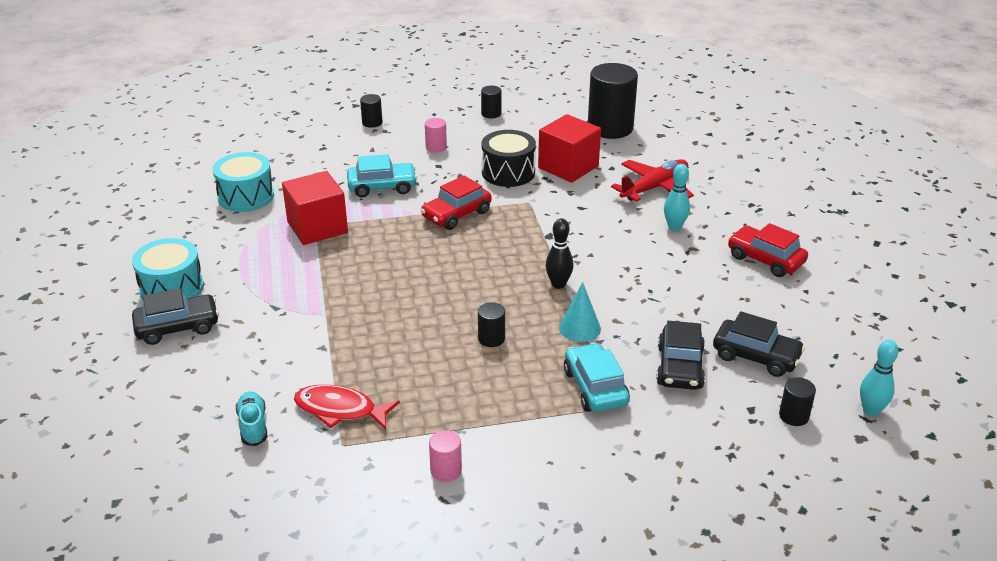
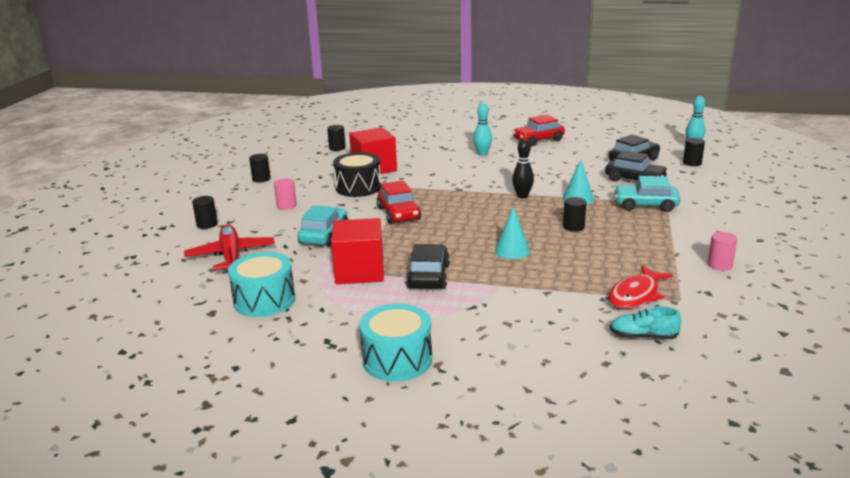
camera: 65 degrees left, 10 degrees down
black car [132,288,219,345] -> black car moved to [406,244,450,289]
black cylinder [588,63,638,139] -> black cylinder [327,125,346,151], size x0.45
red plane [611,159,694,202] -> red plane moved to [184,224,275,270]
none -> turquoise cone [495,206,530,259]

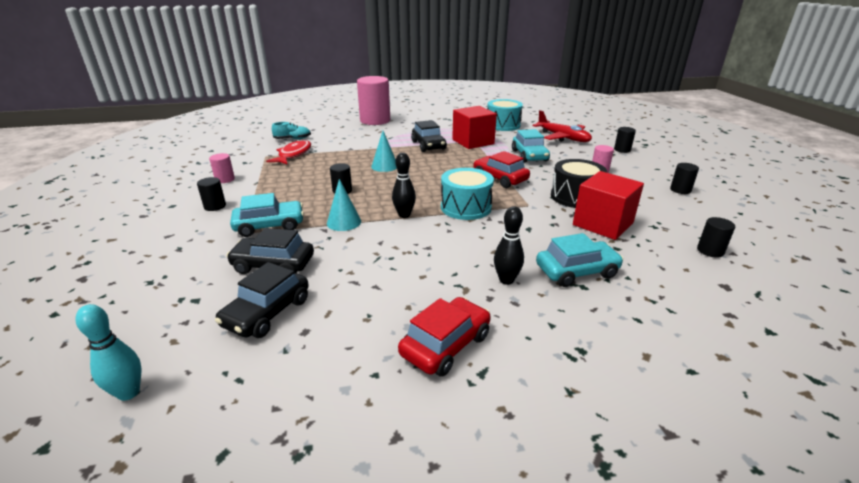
camera: 155 degrees right, 5 degrees up
turquoise drum [360,304,432,382] -> turquoise drum moved to [441,168,494,220]
turquoise bowling pin [473,103,492,156] -> black bowling pin [494,206,524,285]
black cylinder [683,138,705,166] -> black cylinder moved to [197,177,226,211]
none -> pink cylinder [357,76,390,125]
none -> turquoise car [536,233,624,287]

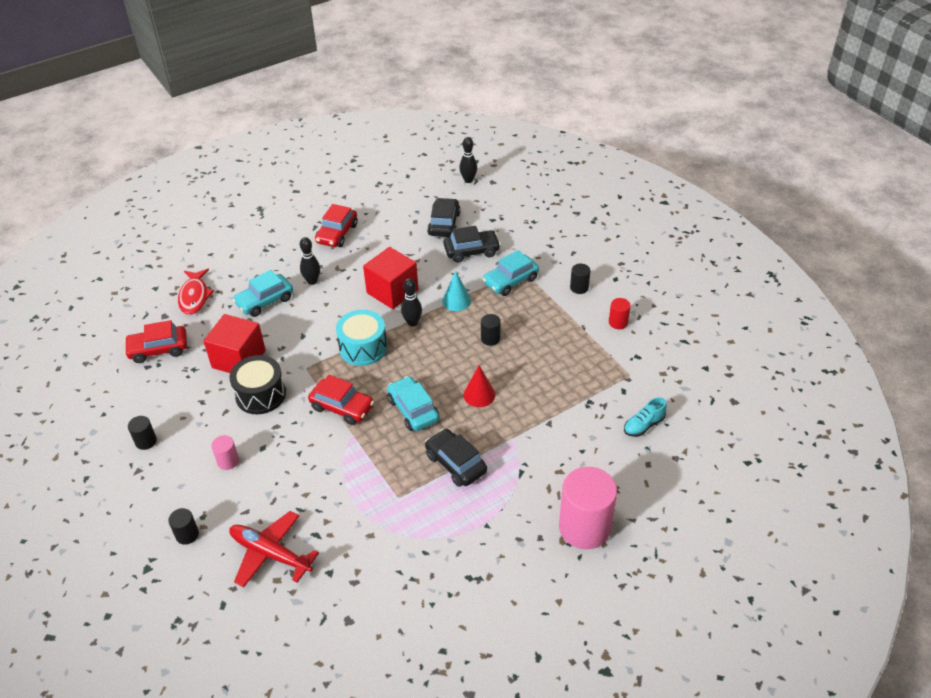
camera: 160 degrees right, 15 degrees up
turquoise bowling pin [75,304,142,401] -> black bowling pin [459,137,477,183]
pink cylinder [209,153,235,183] -> red cylinder [609,298,631,329]
red fish [266,139,311,165] -> red fish moved to [178,269,214,315]
turquoise cone [371,131,397,172] -> red cone [463,366,495,407]
red cube [452,106,497,149] -> red cube moved to [363,247,418,309]
turquoise drum [487,99,523,131] -> none
turquoise car [512,129,550,163] -> turquoise car moved to [387,376,439,431]
black cylinder [697,217,735,258] -> red car [124,320,187,363]

